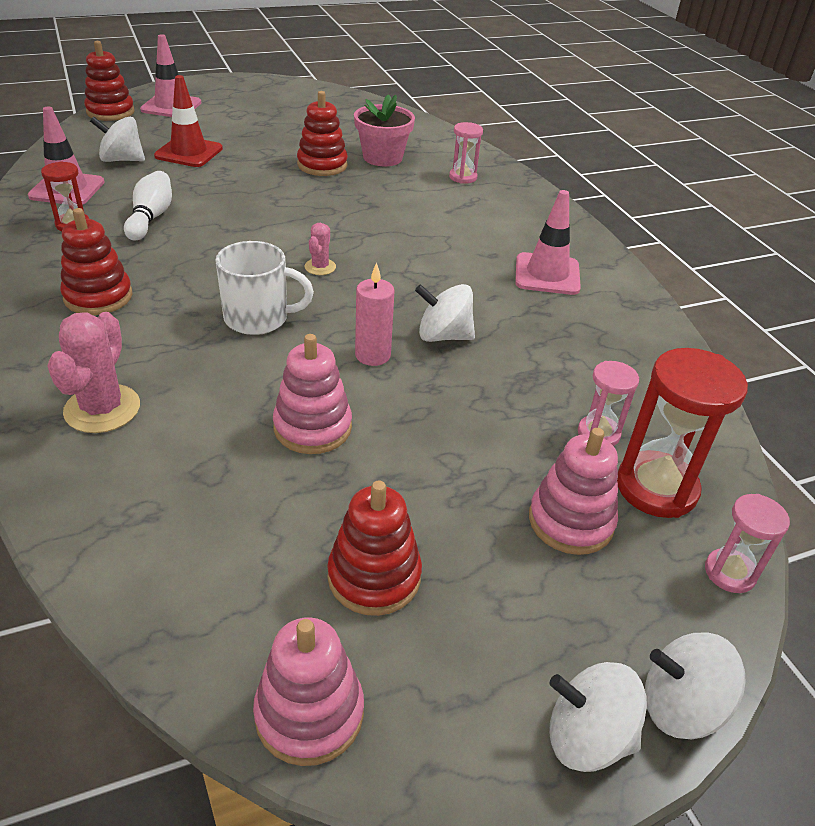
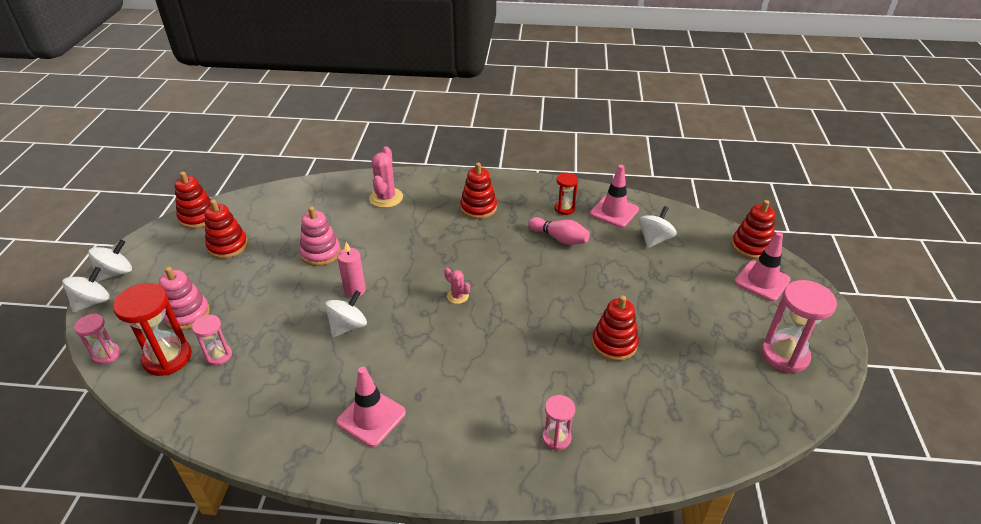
camera: 120 degrees right, 0 degrees up
pink cactus [47,312,140,433] -> pink cactus turned 60 degrees clockwise [369,146,403,208]
white bowling pin [124,171,172,241] -> pink bowling pin [528,217,590,245]
red traffic cone [154,75,223,167] -> none
white mug [215,241,314,335] -> none
pink stacking toy [253,617,364,766] -> red stacking toy [175,171,211,229]
pink flower pot [354,94,415,166] -> none
none -> pink hourglass [761,280,837,373]

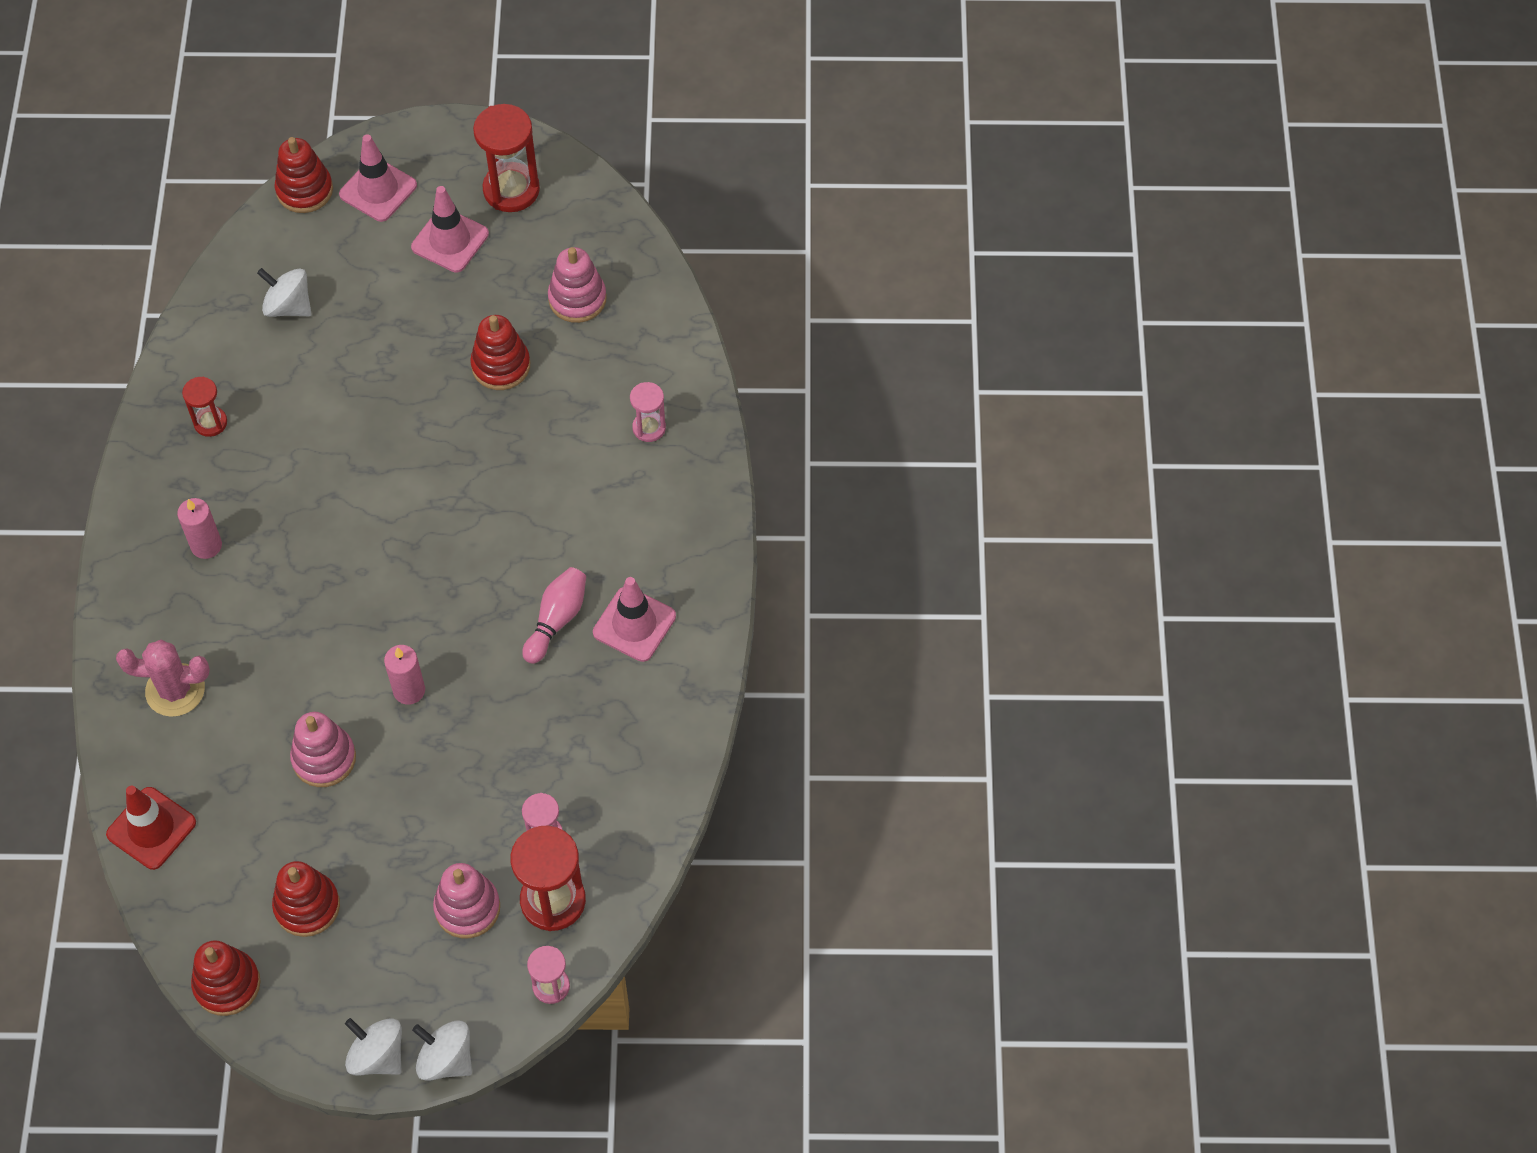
camera: 95 degrees left, 20 degrees up
white spinning top [325,290,367,337] -> none
pink cactus [444,268,470,304] -> none
red stacking toy [460,163,497,219] -> pink candle [177,498,222,559]
pink bowling pin [528,217,590,245] -> pink bowling pin moved to [522,567,586,664]
pink traffic cone [590,165,639,228] -> pink traffic cone moved to [411,186,489,273]
pink hourglass [761,280,837,373] -> red hourglass [473,104,540,212]
none -> red traffic cone [106,786,196,870]
none -> pink stacking toy [548,247,607,323]

